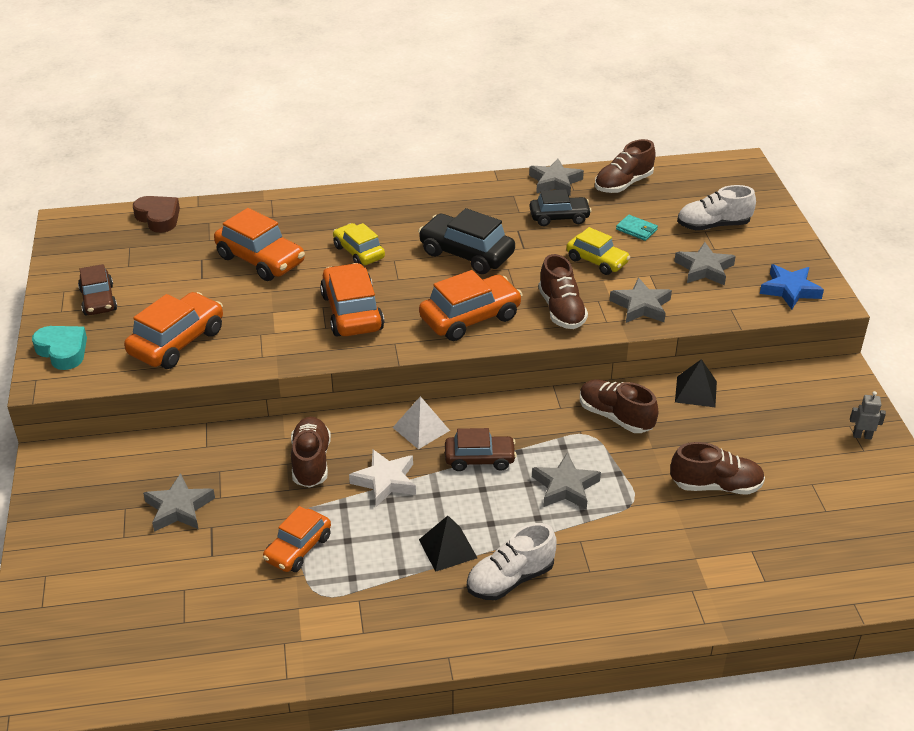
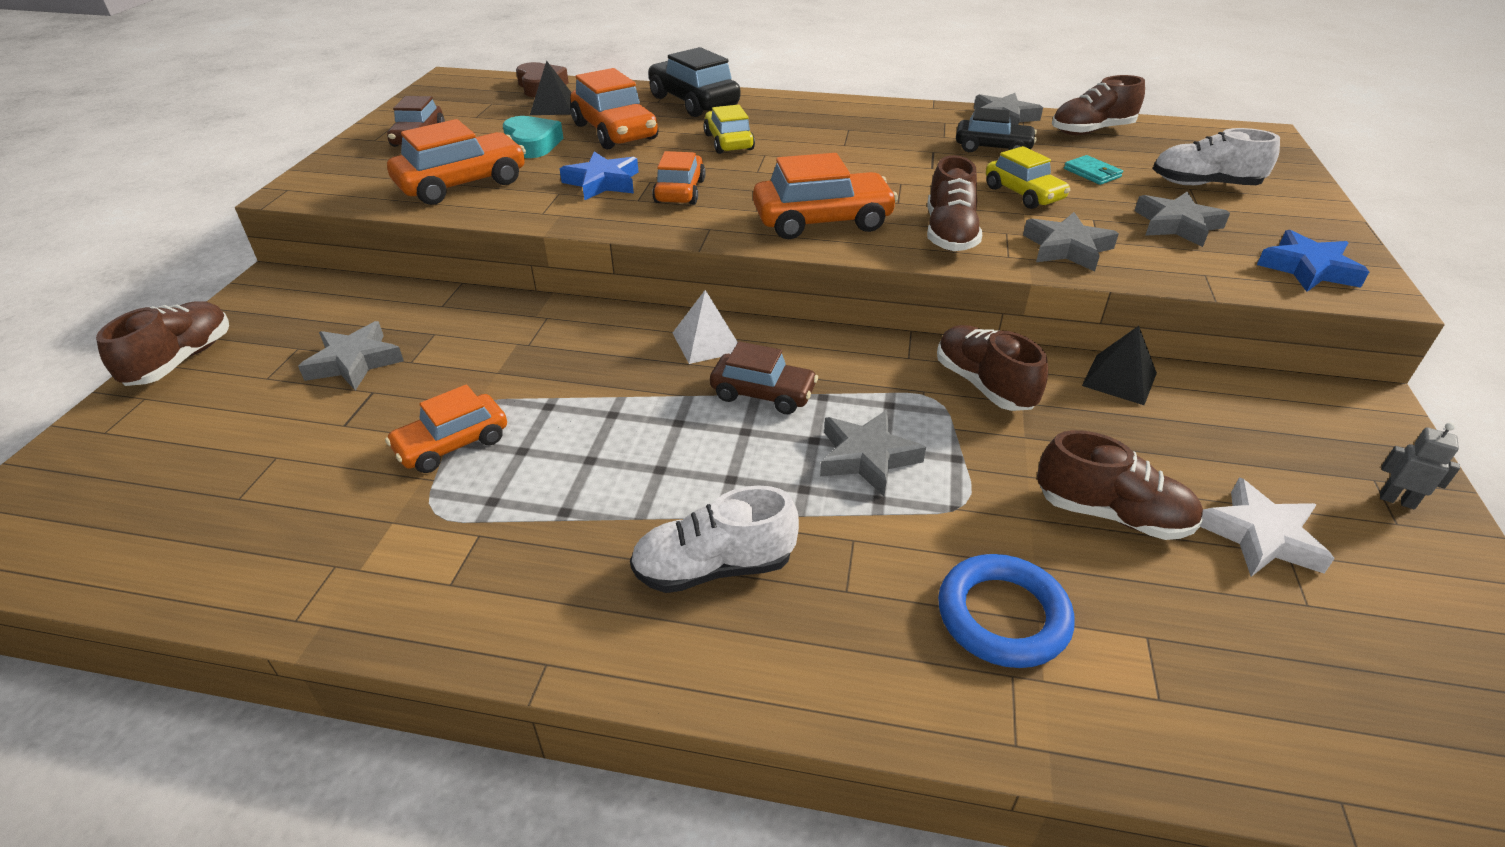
camera: 20 degrees right, 0 degrees up
turquoise heart [32,326,87,370] -> turquoise heart moved to [503,116,564,158]
brown shoe [291,417,331,488] -> brown shoe moved to [96,301,229,386]
orange car [320,263,384,337] -> orange car [652,151,706,205], size x0.66
white star [349,449,416,507] -> white star moved to [1200,478,1335,577]
black car [418,208,515,274] -> black car moved to [648,47,740,117]
black pyramid [419,516,477,572] -> black pyramid moved to [530,60,572,115]
none -> blue star [560,151,639,200]
none -> blue ring [938,554,1075,668]

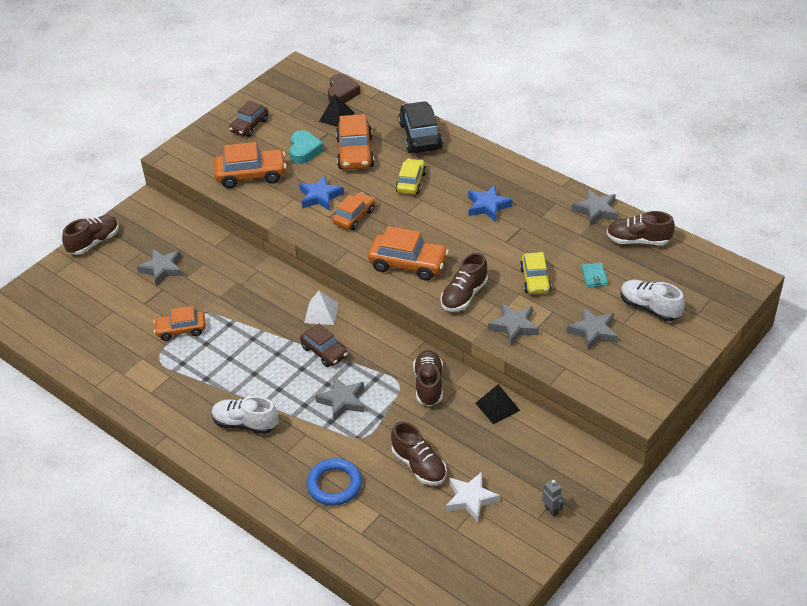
camera: 30 degrees right, 5 degrees up
black car [956,108,1037,152] -> none
blue star [1257,230,1370,292] -> blue star moved to [468,185,513,222]

